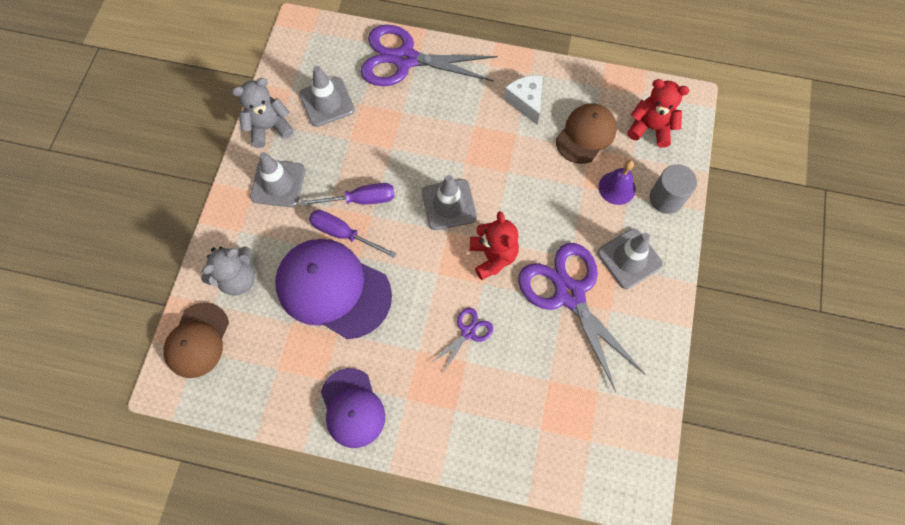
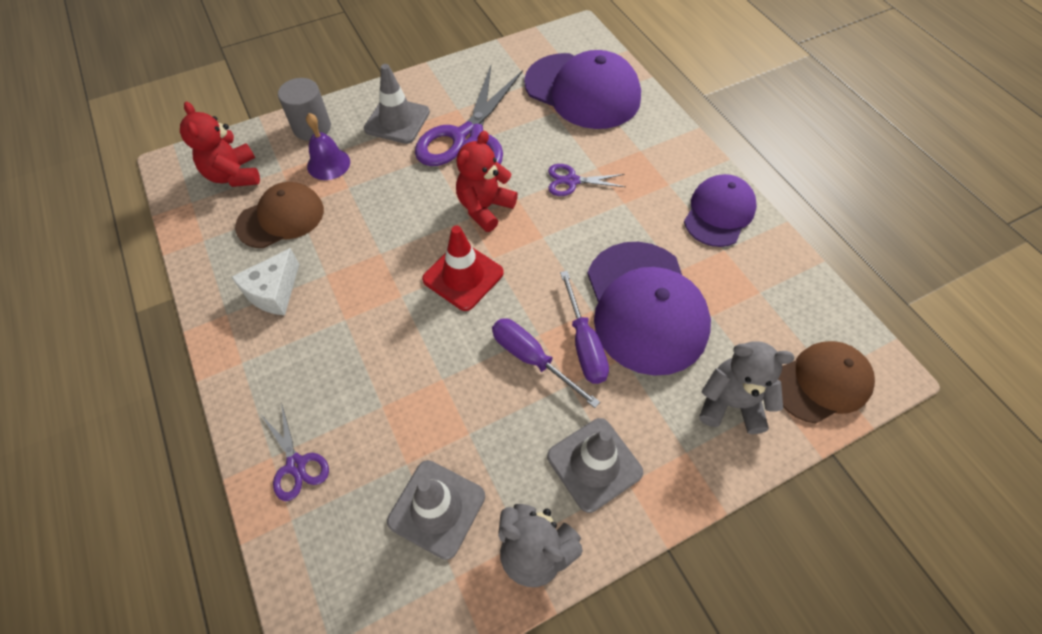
camera: 130 degrees left, 10 degrees down
purple scissors [361,25,497,86] -> purple scissors [262,405,329,501], size x0.46
grey traffic cone [422,175,477,230] -> red traffic cone [422,226,504,311]
brown cap [556,103,617,164] -> brown cap turned 150 degrees clockwise [235,182,324,248]
none -> purple cap [524,50,641,129]

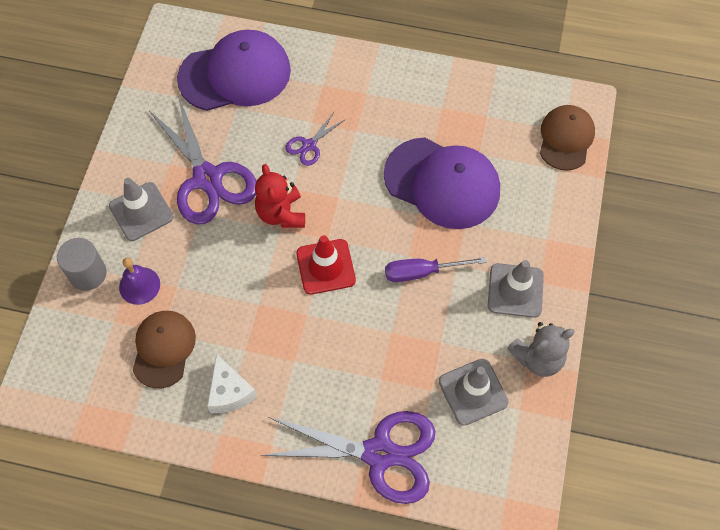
camera: 50 degrees left, 5 degrees up
red teddy bear [180,102,260,187] -> none
purple scissors [262,405,329,501] -> purple scissors [261,411,435,504], size x2.18
purple screwdriver [560,271,609,384] -> none
purple cap [684,174,757,247] -> none
grey teddy bear [699,341,794,434] -> none

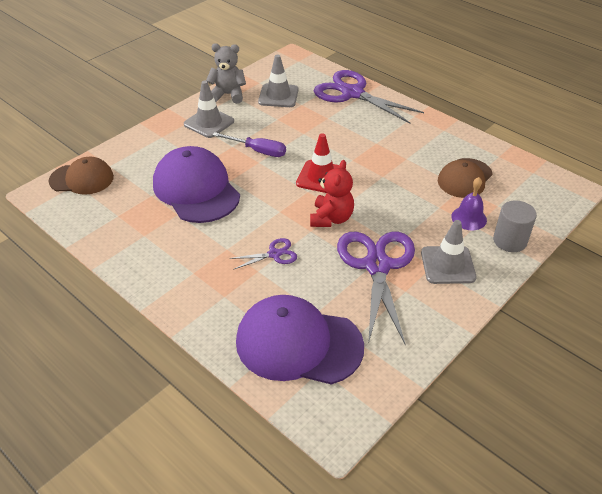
camera: 150 degrees left, 20 degrees down
white cheese [207,354,257,413] -> none
brown cap [540,105,595,171] -> brown cap turned 135 degrees counterclockwise [49,157,114,195]

